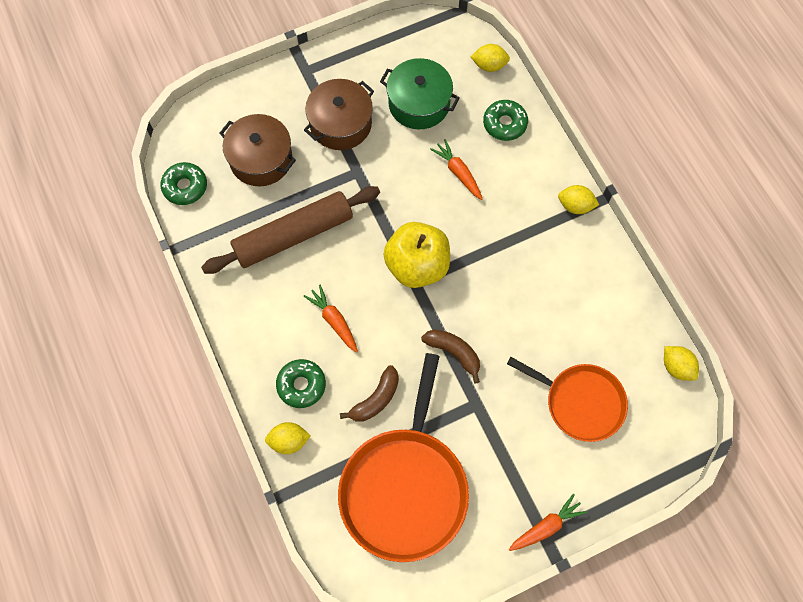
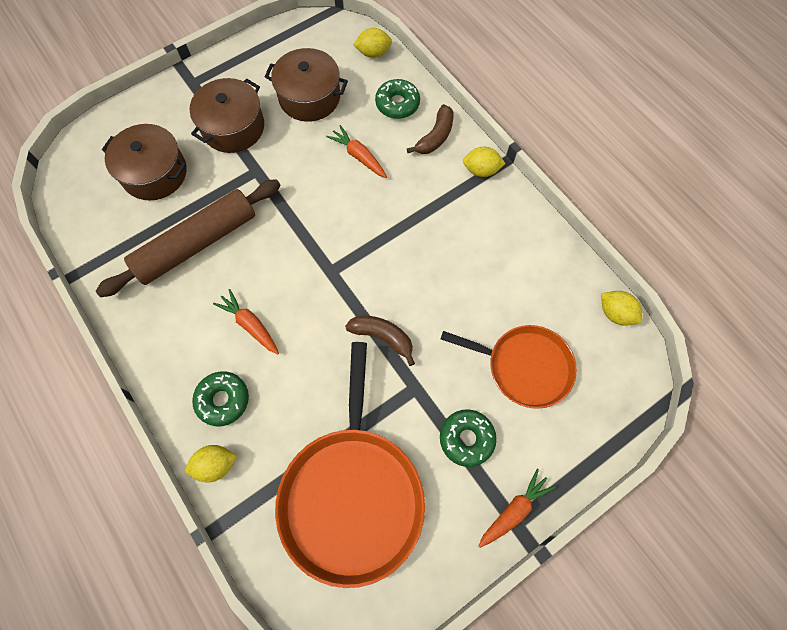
camera: 10 degrees left, 0 degrees up
green donut [161,162,207,205] -> green donut moved to [440,409,497,467]
brown banana [340,365,399,422] -> brown banana moved to [407,104,454,154]
green pot [380,58,460,129] -> brown pot [265,48,348,122]
yellow apple [383,222,450,288] -> none

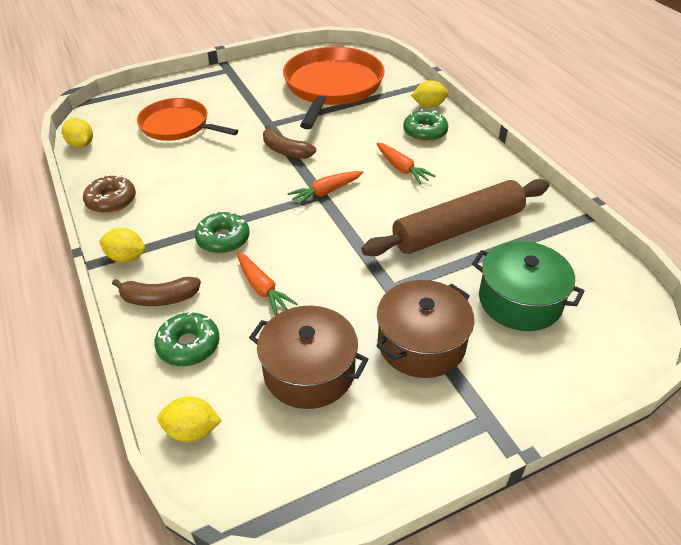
camera: 170 degrees left, 25 degrees down
brown pot [102,124,187,201] -> green pot [472,241,585,331]
brown banana [407,104,454,154] -> brown banana turned 135 degrees counterclockwise [112,277,201,306]
green donut [440,409,497,467] -> green donut moved to [195,211,249,254]
orange carrot [478,469,556,548] -> orange carrot moved to [287,171,363,206]
none -> brown donut [83,175,136,213]

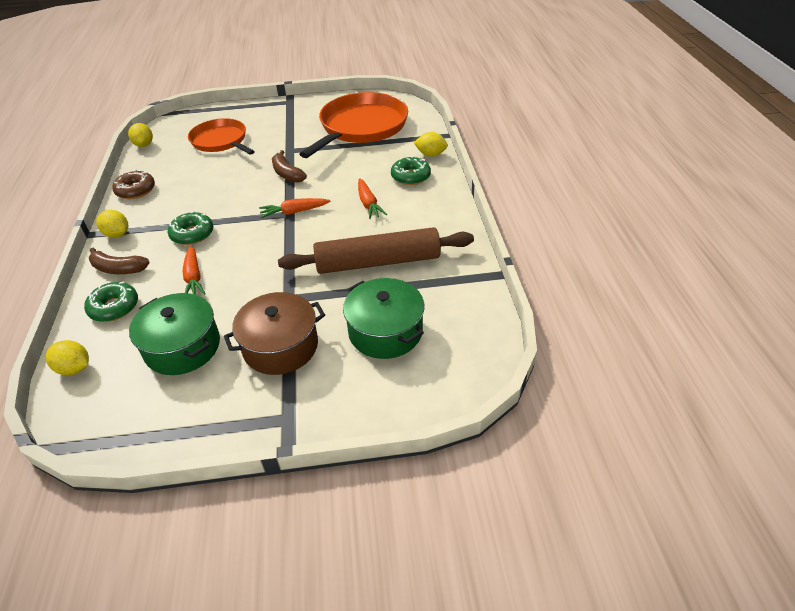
camera: 20 degrees right, 0 degrees up
brown pot [249,306,369,409] -> green pot [129,293,220,375]

